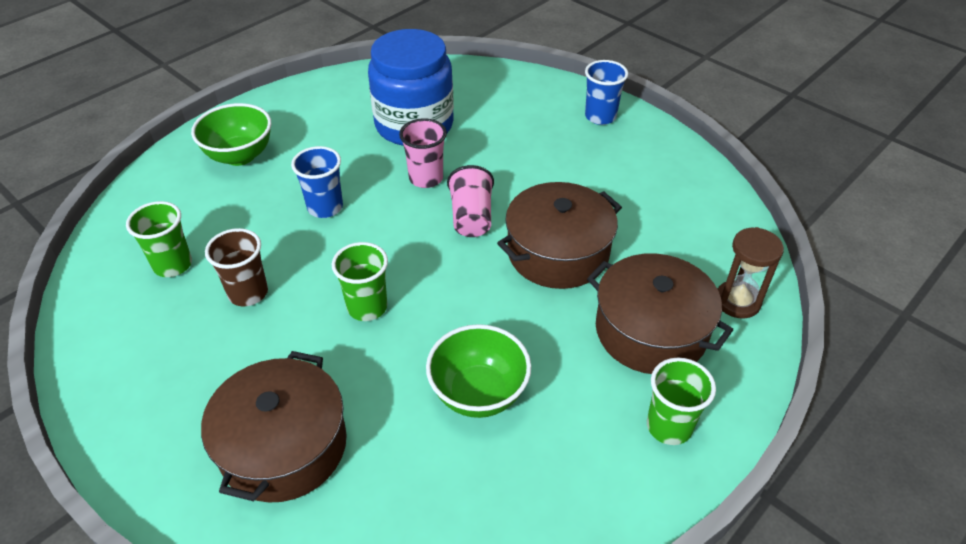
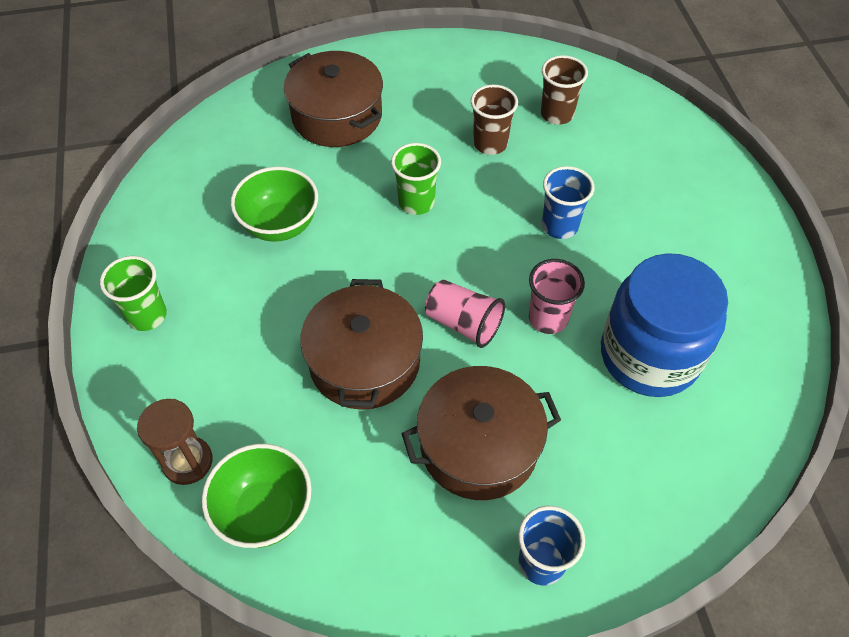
camera: 125 degrees right, 10 degrees up
green cup [126,201,192,277] -> brown cup [541,55,588,125]
green bowl [191,103,271,166] -> green bowl moved to [202,444,311,548]
brown pot [587,253,733,374] -> brown pot moved to [401,366,561,500]

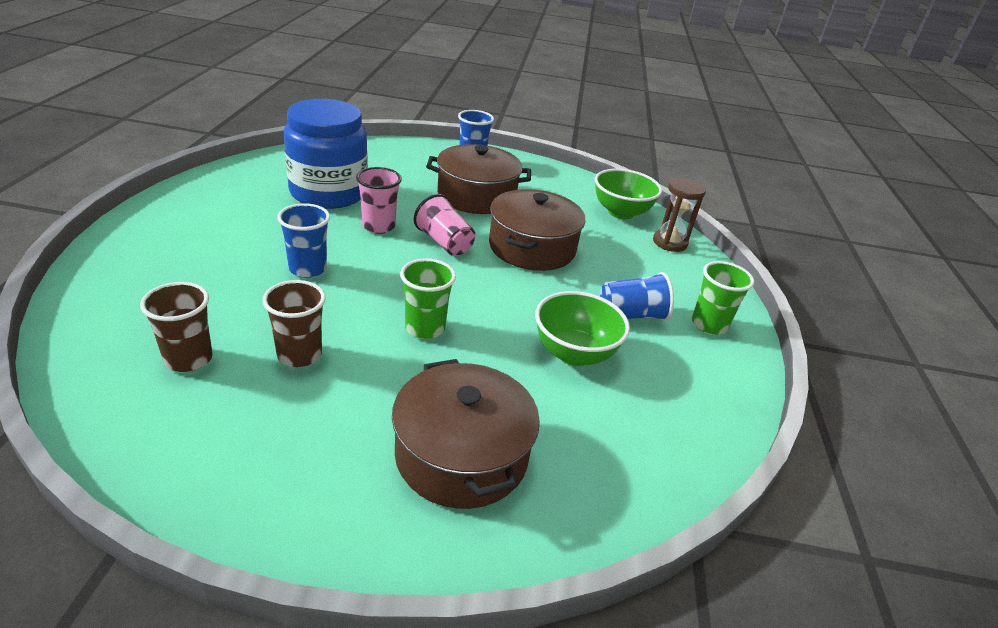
camera: 165 degrees left, 20 degrees down
none -> blue cup [600,272,674,321]

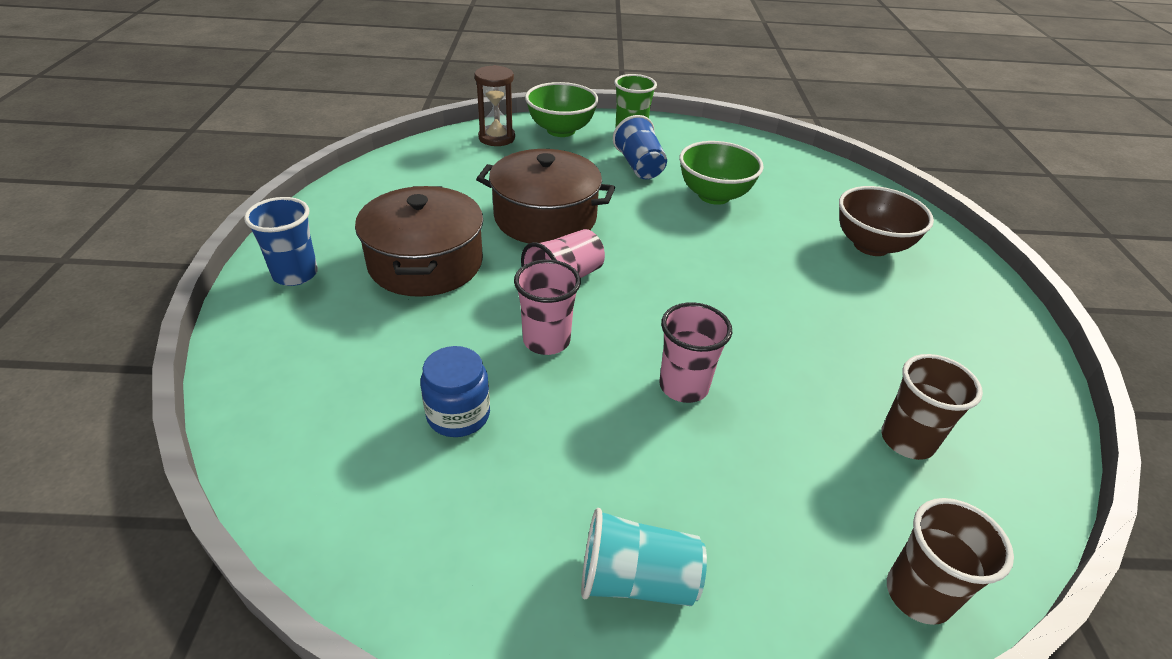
camera: 95 degrees left, 5 degrees up
brown cup [262,280,326,367] -> brown cup moved to [887,498,1014,625]
blue cup [277,203,330,278] -> pink cup [659,302,732,403]
blue jar [284,99,368,209] -> blue jar [420,346,490,437], size x0.48
brown pot [392,359,540,509] -> brown bowl [839,186,934,256]
green cup [400,258,456,339] -> none
green bowl [595,169,662,219] -> green bowl moved to [525,82,599,137]
none -> turquoise cup [581,508,707,606]

